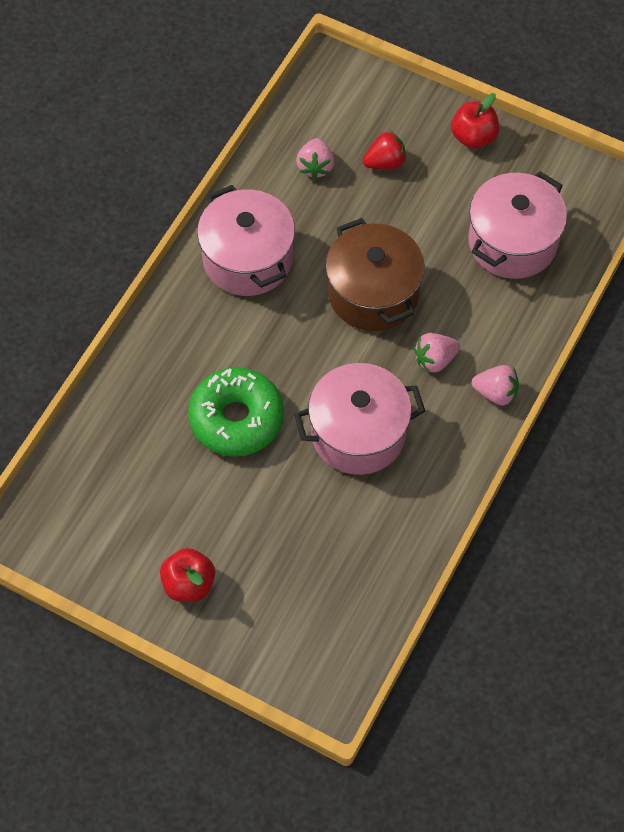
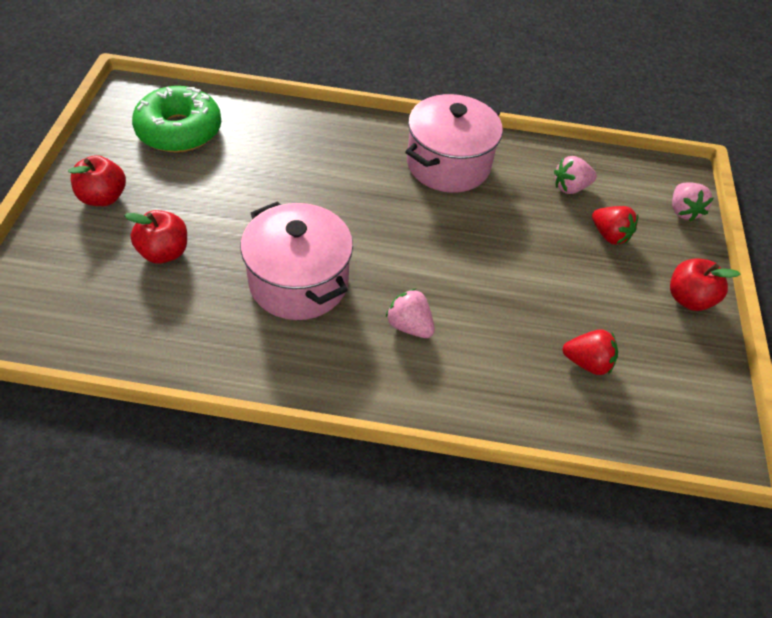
camera: 65 degrees right, 10 degrees down
green donut [188,367,284,457] -> green donut moved to [132,86,221,153]
brown pot [325,218,425,331] -> none
pink pot [468,171,567,279] -> red strawberry [562,329,618,375]
pink strawberry [471,365,519,405] -> pink strawberry moved to [672,182,714,222]
none -> red apple [124,210,187,264]

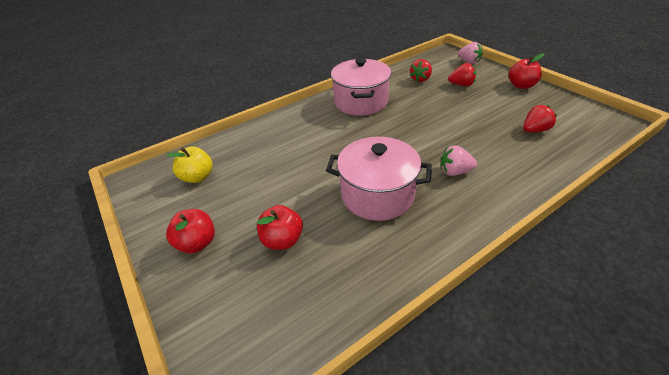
camera: 35 degrees left, 10 degrees down
green donut [132,86,221,153] -> yellow apple [166,146,213,183]
pink strawberry [554,156,597,194] -> red strawberry [410,59,432,82]

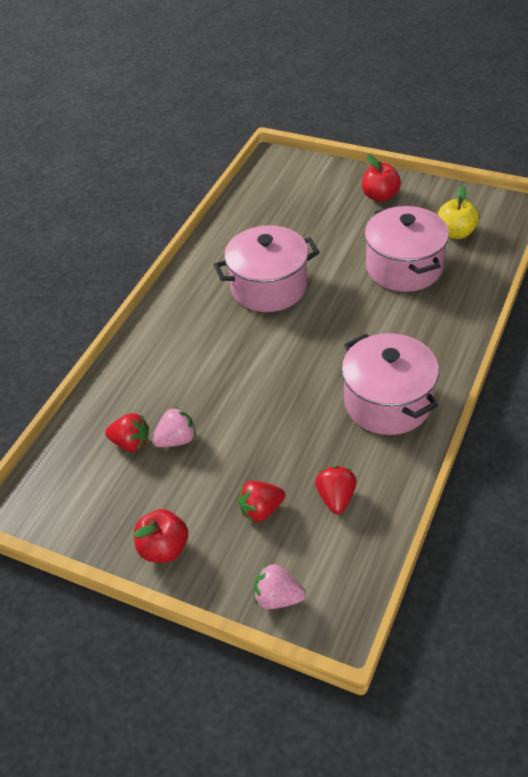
camera: 150 degrees right, 5 degrees up
red apple [257,205,303,250] -> none
pink strawberry [441,145,477,176] -> pink strawberry moved to [152,407,196,447]
red strawberry [523,105,557,132] -> red strawberry turned 105 degrees counterclockwise [105,413,149,452]
none -> pink pot [365,206,449,292]

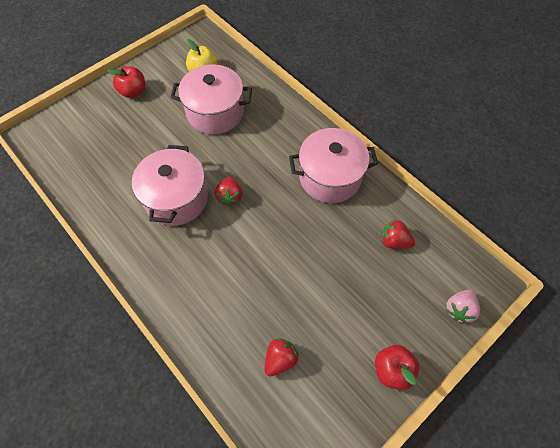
camera: 70 degrees left, 15 degrees up
pink strawberry [152,407,196,447] -> none
red strawberry [238,481,285,522] -> red strawberry moved to [214,177,243,207]

